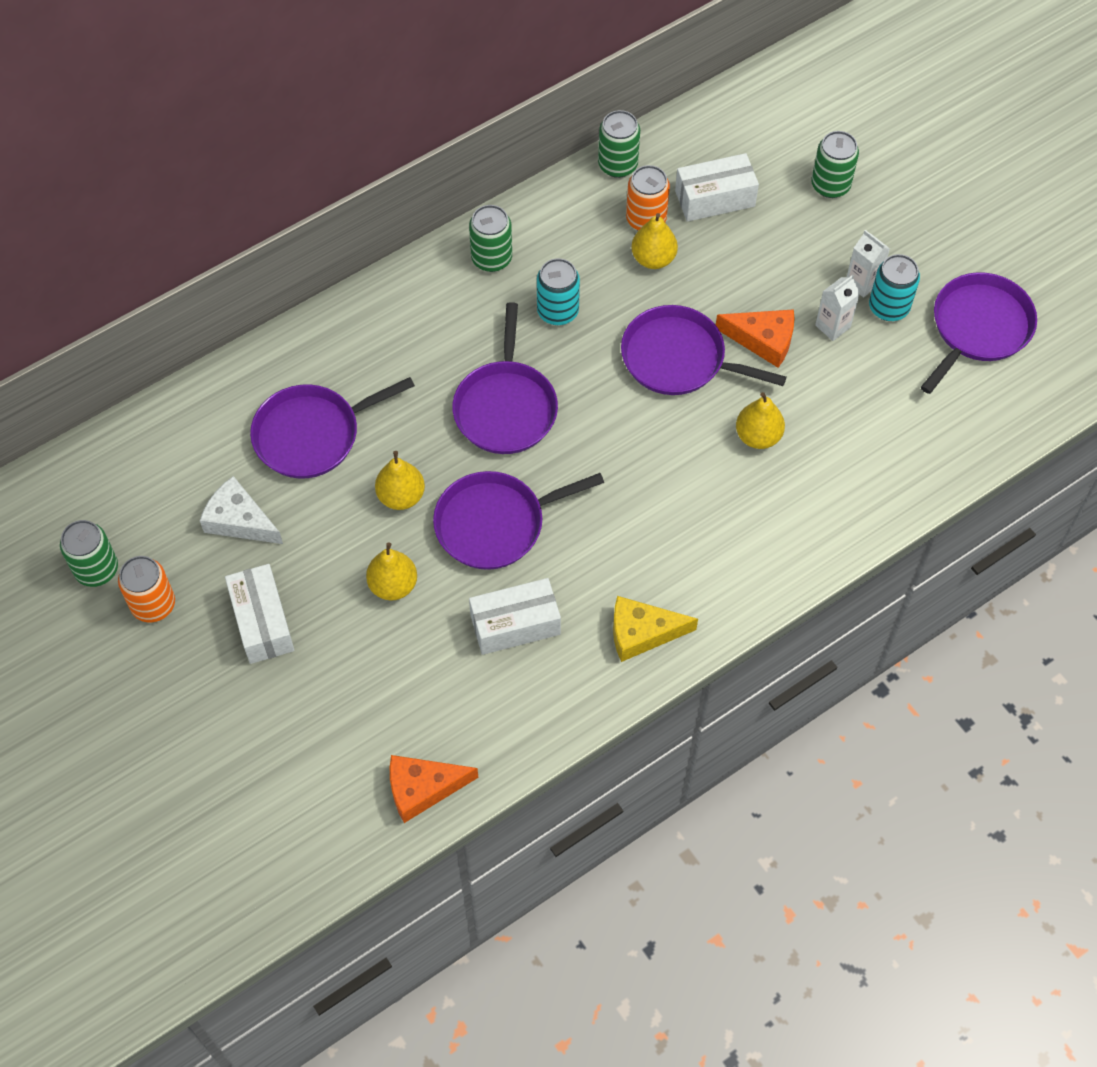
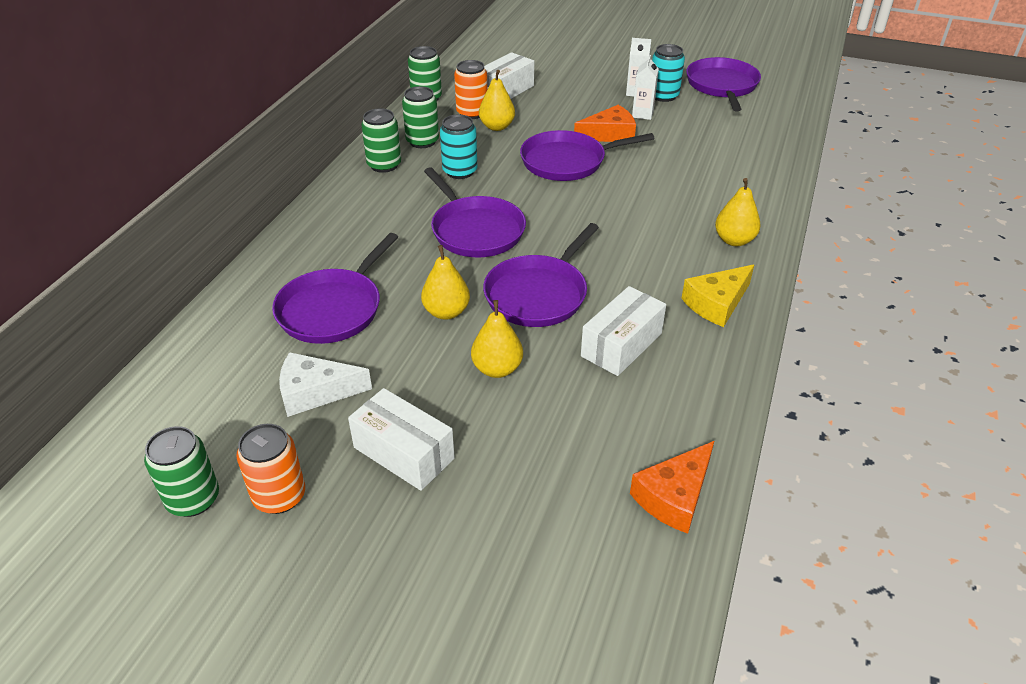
camera: 35 degrees left, 20 degrees down
yellow pear [736,392,785,449] -> yellow pear moved to [715,178,761,246]
green can [811,131,859,198] -> green can moved to [402,86,439,148]

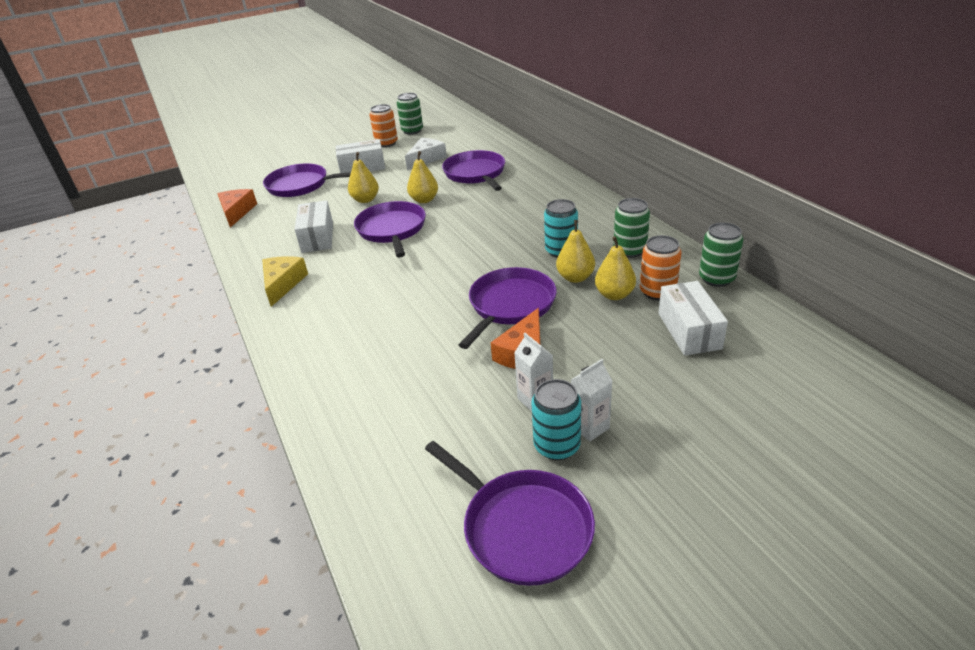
camera: 135 degrees right, 5 degrees down
green can [361,108,401,173] -> none
purple pan [424,167,526,257] -> purple pan moved to [263,163,351,197]
yellow pear [715,178,761,246] -> yellow pear moved to [556,220,595,283]

